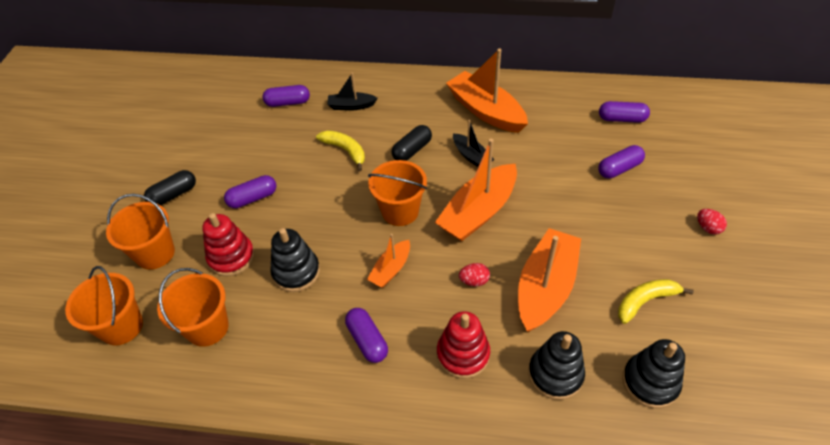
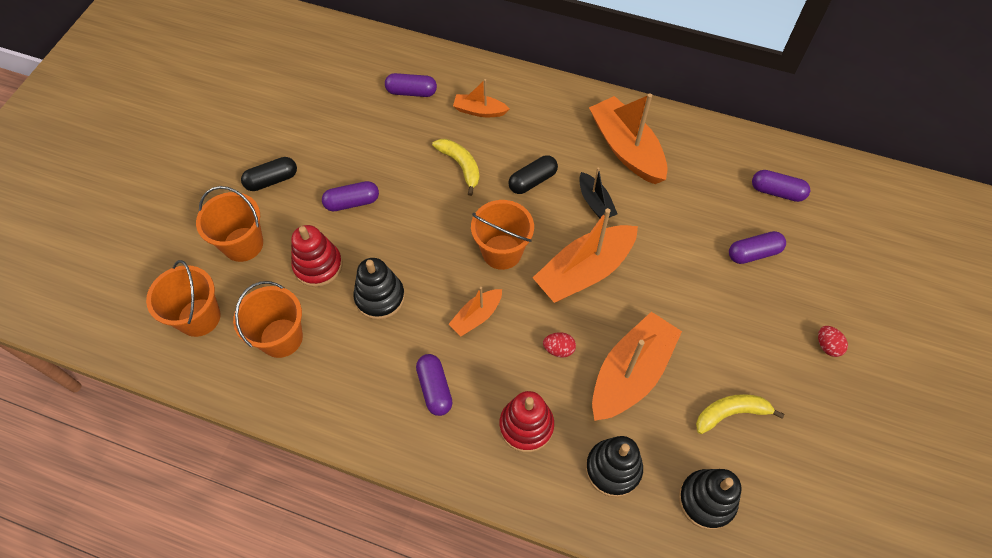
camera: 10 degrees right, 10 degrees up
black boat [327,73,377,111] -> orange boat [453,79,509,117]

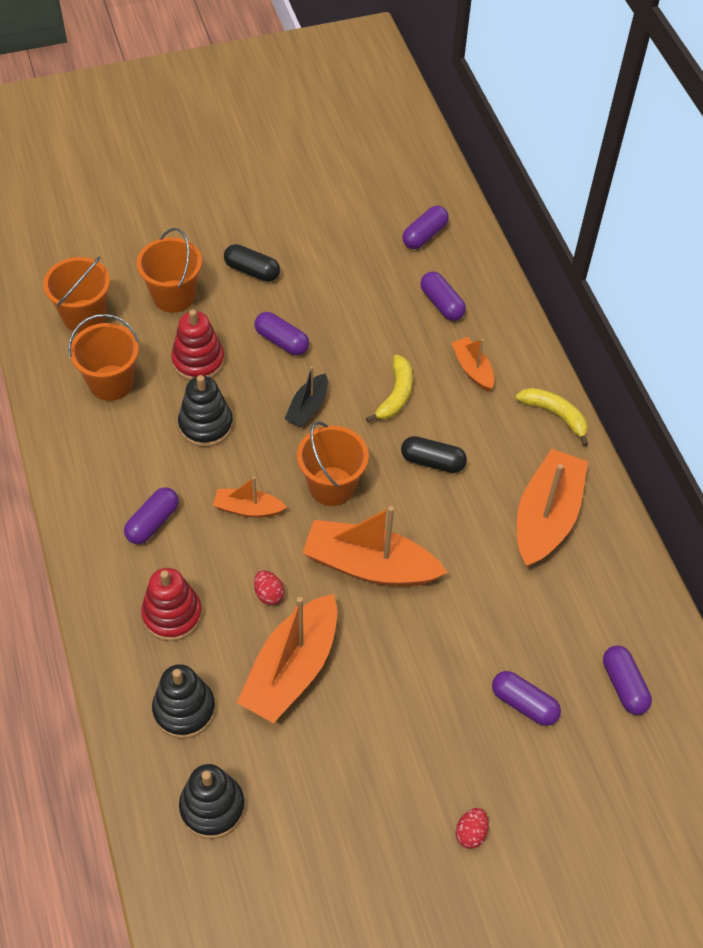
camera: 50 degrees right, 5 degrees down
black boat [579,167,617,218] -> black boat moved to [285,367,328,428]
orange boat [592,312,682,421] -> orange boat turned 120 degrees clockwise [237,594,337,723]
yellow banana [696,394,785,434] -> yellow banana moved to [515,388,588,446]
none -> purple capsule [402,206,449,249]

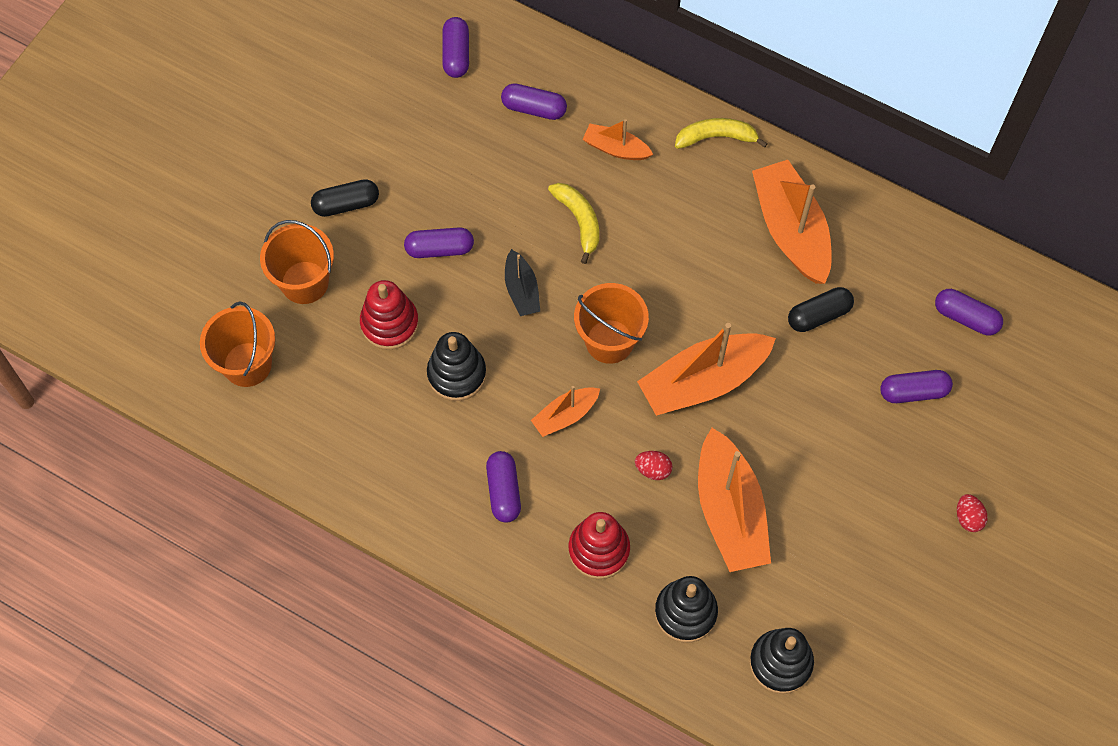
camera: 40 degrees left, 10 degrees up
orange bucket [68,314,139,401] -> none
black capsule [401,436,467,473] -> black capsule moved to [788,287,854,332]

